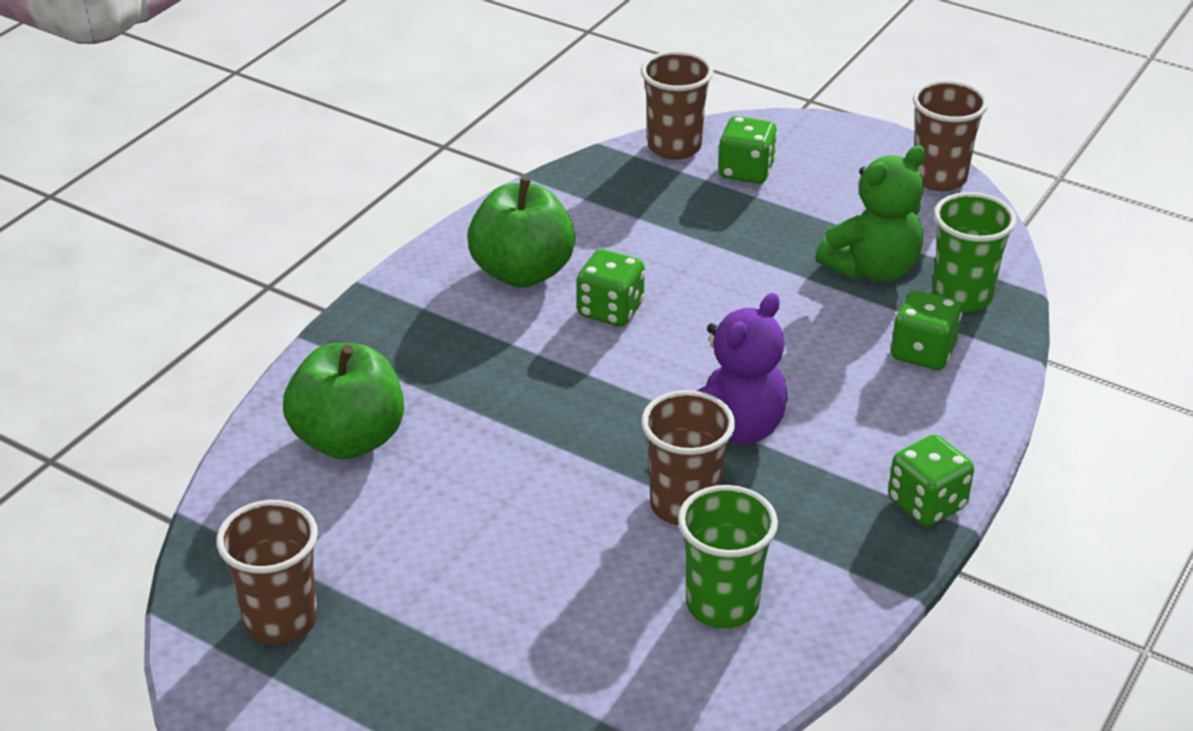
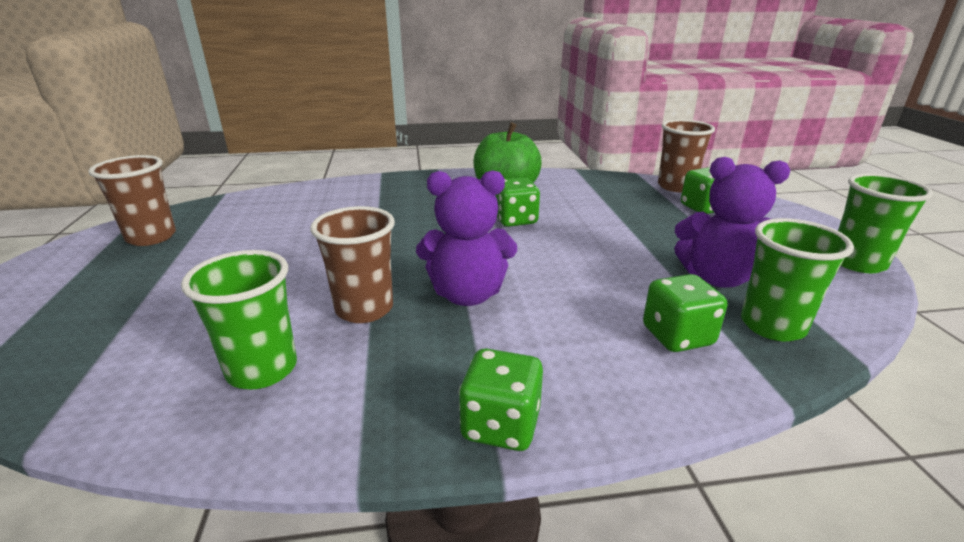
camera: 50 degrees right, 10 degrees down
green apple [283,343,404,459] -> none
green teddy bear [815,145,926,282] -> purple teddy bear [674,157,791,288]
brown cup [913,80,988,191] -> green cup [838,173,933,273]

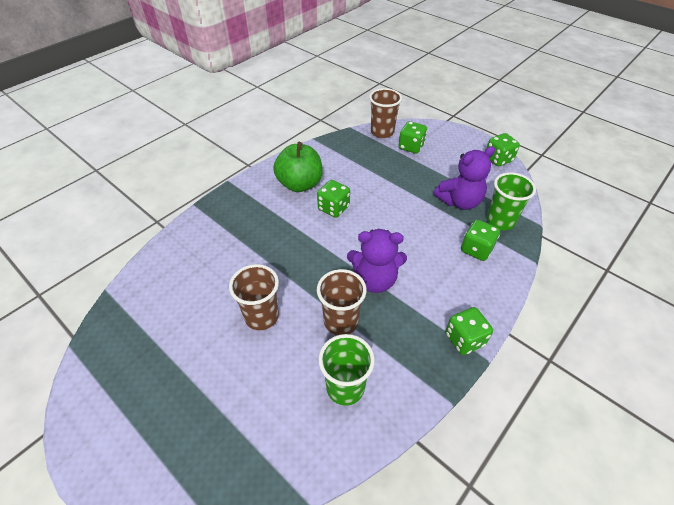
camera: 40 degrees left, 20 degrees up
brown cup [88,155,176,246] -> brown cup moved to [229,264,279,330]
purple teddy bear [416,170,517,306] -> purple teddy bear turned 45 degrees clockwise [347,229,407,293]
green cup [838,173,933,273] -> green dice [486,133,520,166]

